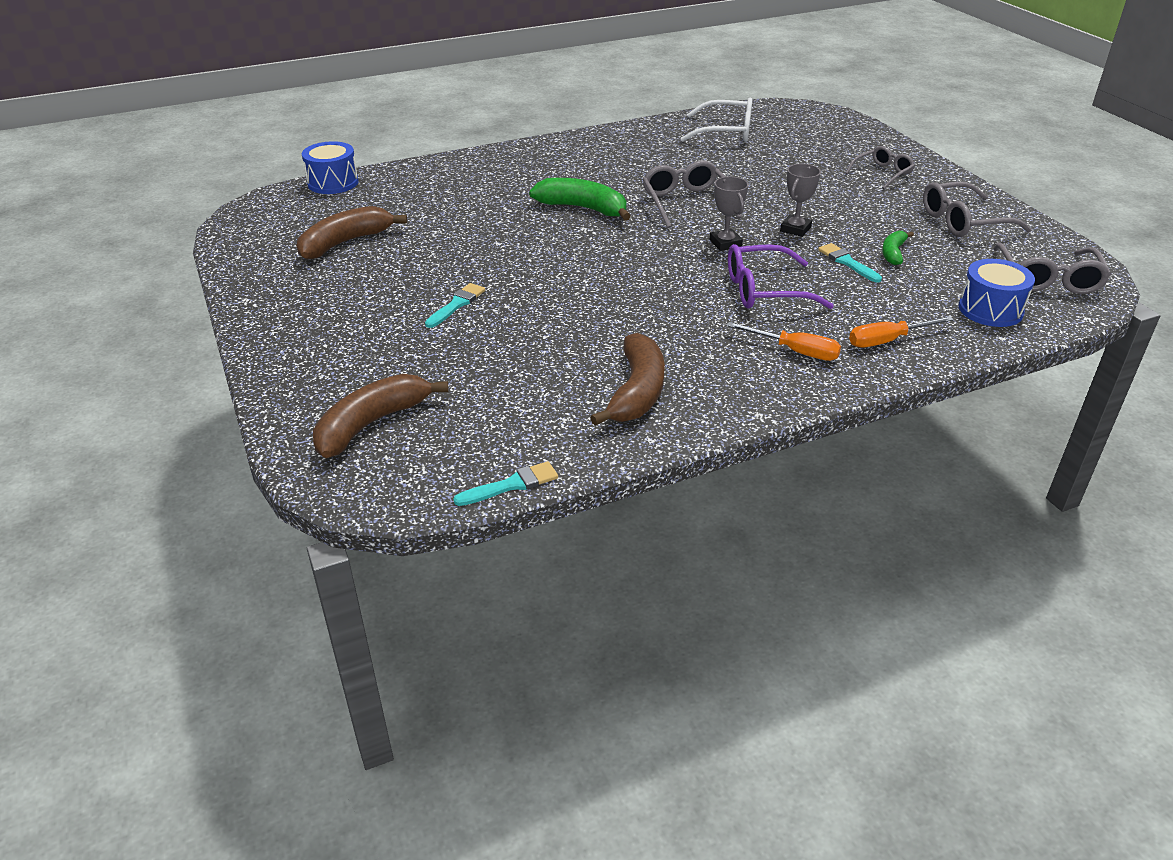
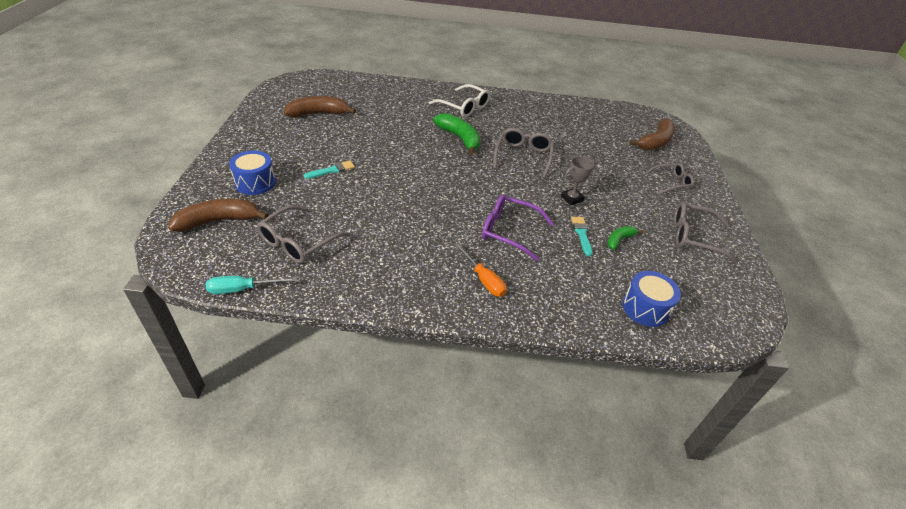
camera: 25 degrees right, 5 degrees up
blue drum [302,141,359,194] -> blue drum moved to [229,150,276,195]
turquoise brush [453,461,558,506] -> turquoise screwdriver [206,276,297,294]
brown banana [590,333,665,426] -> brown banana moved to [629,119,675,150]
white glasses [681,98,752,142] -> white glasses moved to [429,84,490,117]
grey trophy [710,177,749,251] -> none
orange screwdriver [849,316,954,348] -> none
grey glasses [993,242,1111,294] -> grey glasses moved to [257,205,350,264]

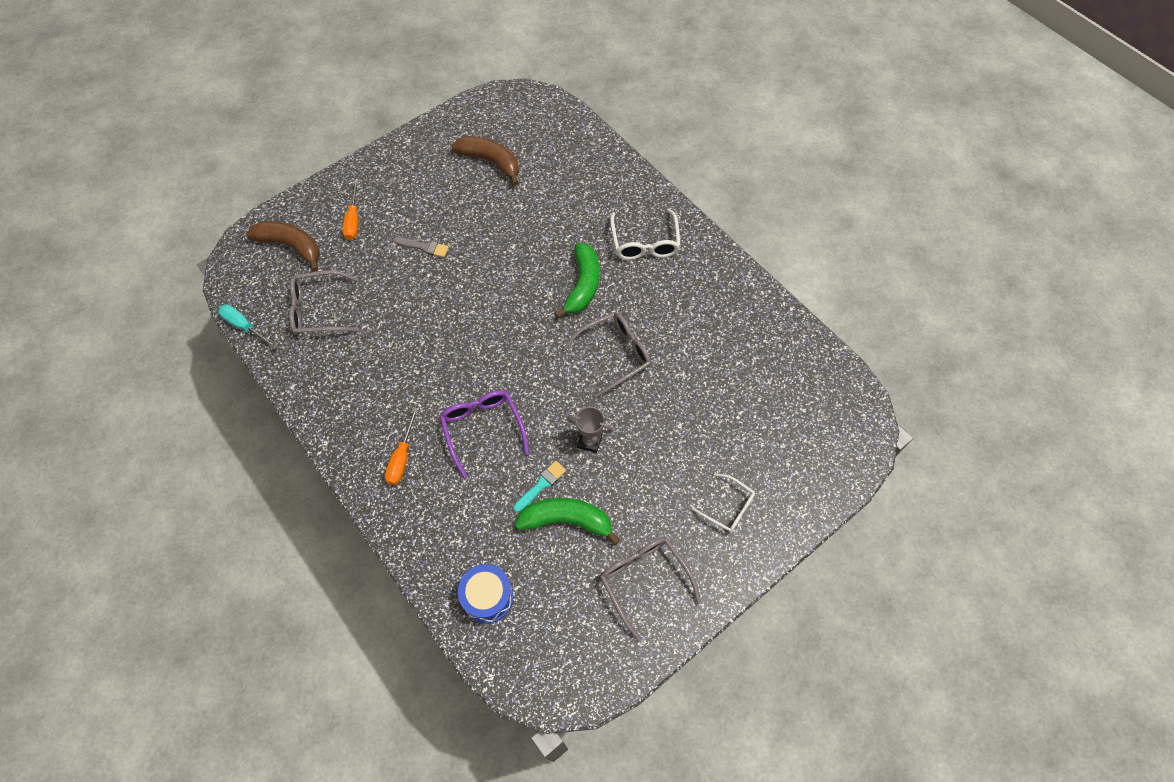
camera: 50 degrees right, 20 degrees up
blue drum [229,150,276,195] -> orange screwdriver [342,181,358,240]
turquoise brush [304,161,355,179] -> grey brush [394,237,449,257]
green banana [607,226,644,250] -> green banana [515,498,620,545], size x1.83
brown banana [629,119,675,150] -> none
grey glasses [645,163,694,193] -> white glasses [691,473,755,532]

